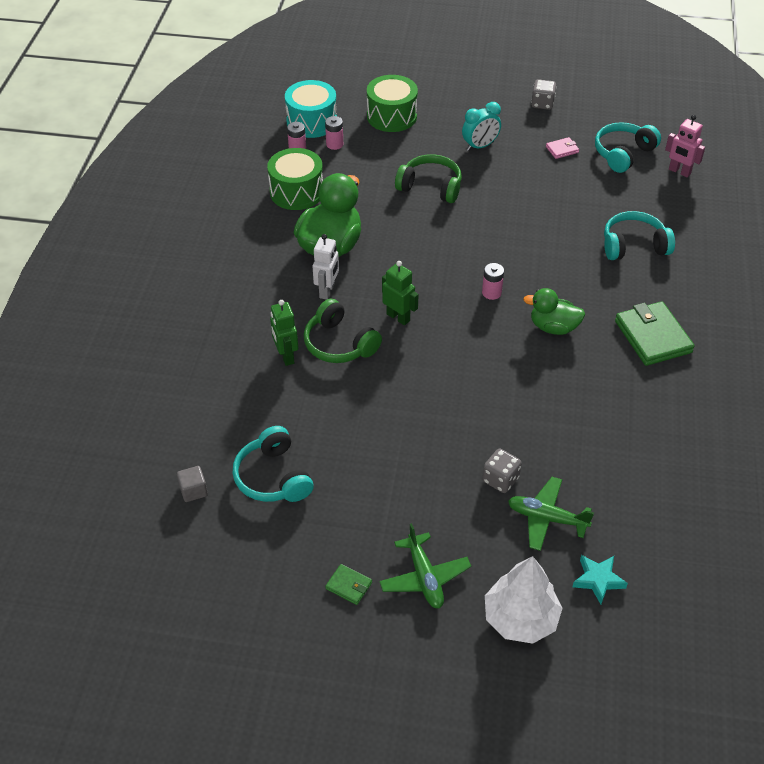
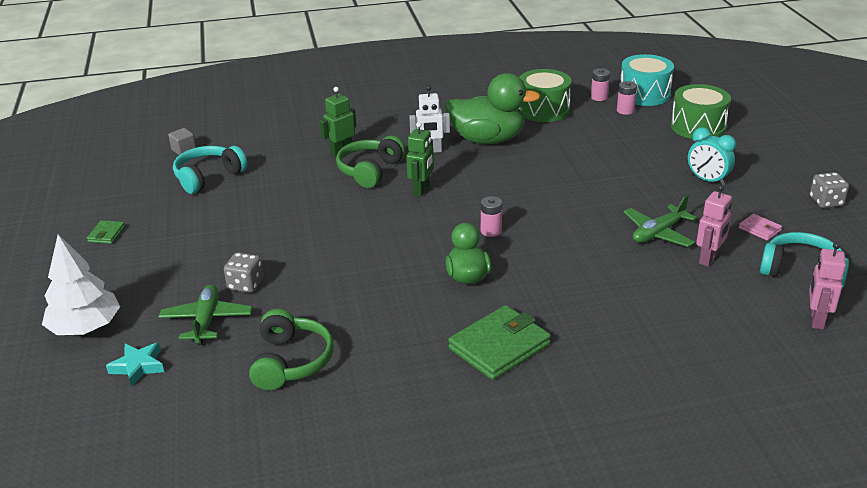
camera: 70 degrees right, 15 degrees down
green plane [379,523,471,608] -> green plane moved to [624,195,697,247]
green headphones [395,154,462,203] -> green headphones moved to [249,309,334,390]
turquoise headphones [604,211,675,260] -> none
none -> pink robot [696,185,732,267]

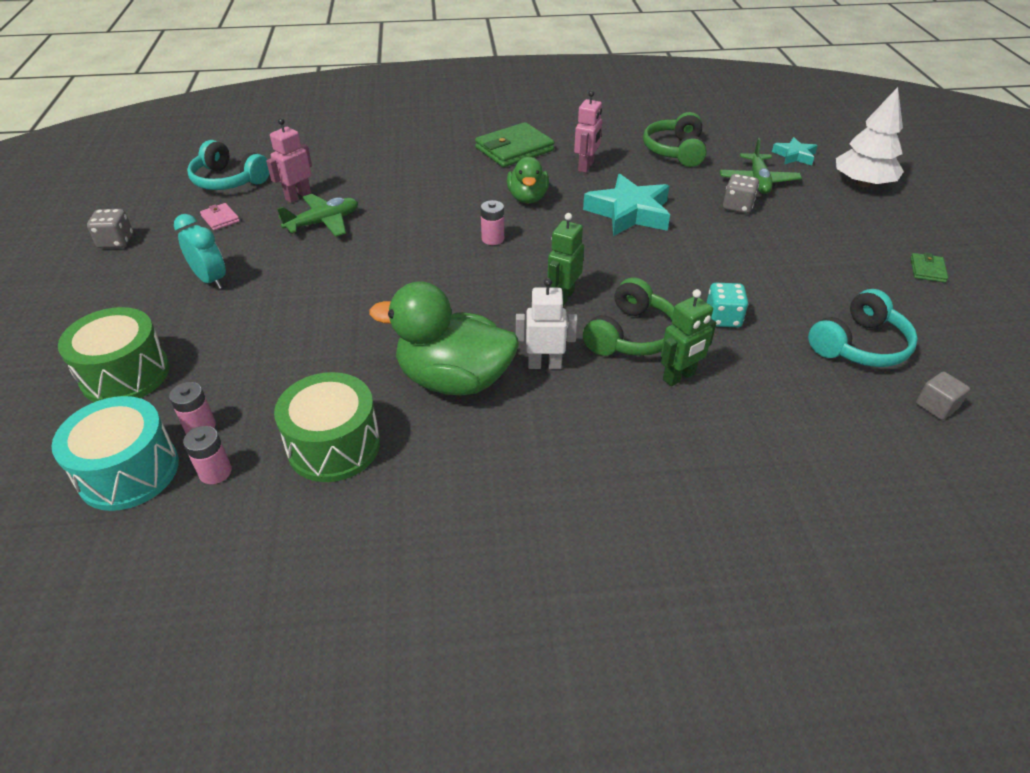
camera: 175 degrees left, 10 degrees up
pink robot [809,242,846,329] -> pink robot moved to [574,90,602,173]
none -> turquoise star [583,174,670,236]
none -> turquoise dice [707,283,748,327]

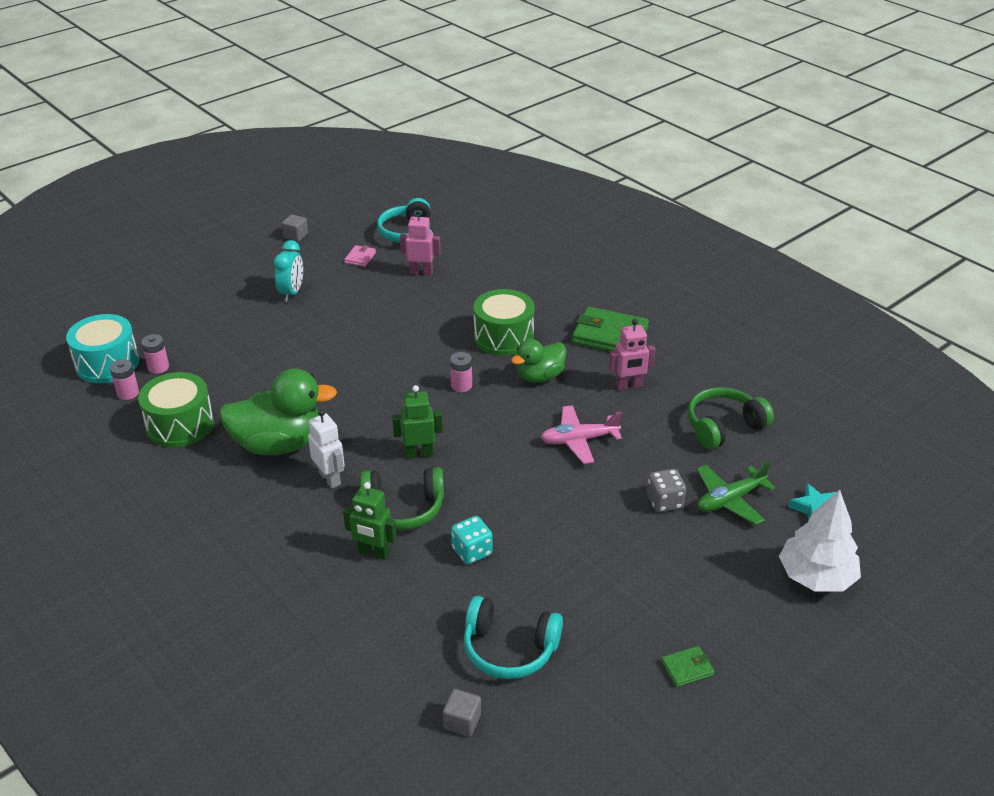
camera: 55 degrees right, 5 degrees down
green drum [58,307,170,402] -> green drum moved to [473,289,535,356]
grey dice [87,209,133,248] -> grey cube [282,214,308,242]
green plane [277,194,358,237] -> none
green duck [369,281,519,396] -> green duck turned 105 degrees clockwise [219,369,337,455]
turquoise star [583,174,670,236] -> pink plane [541,405,622,464]

